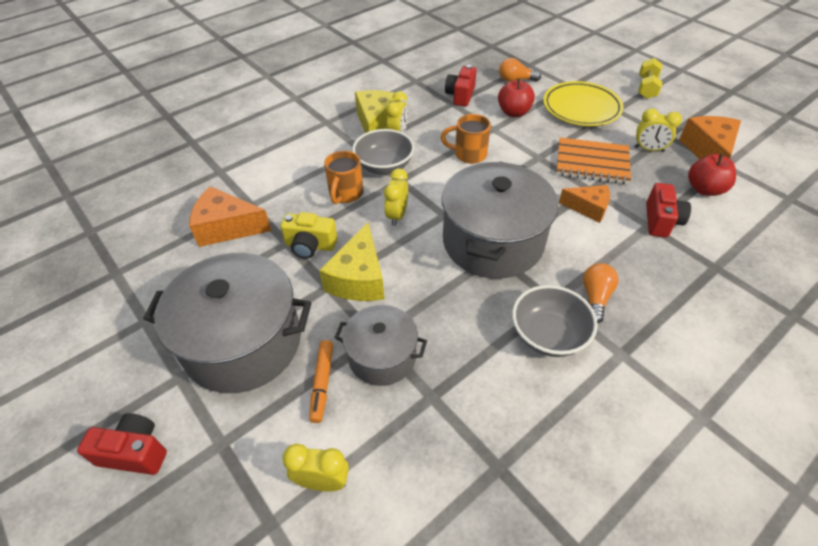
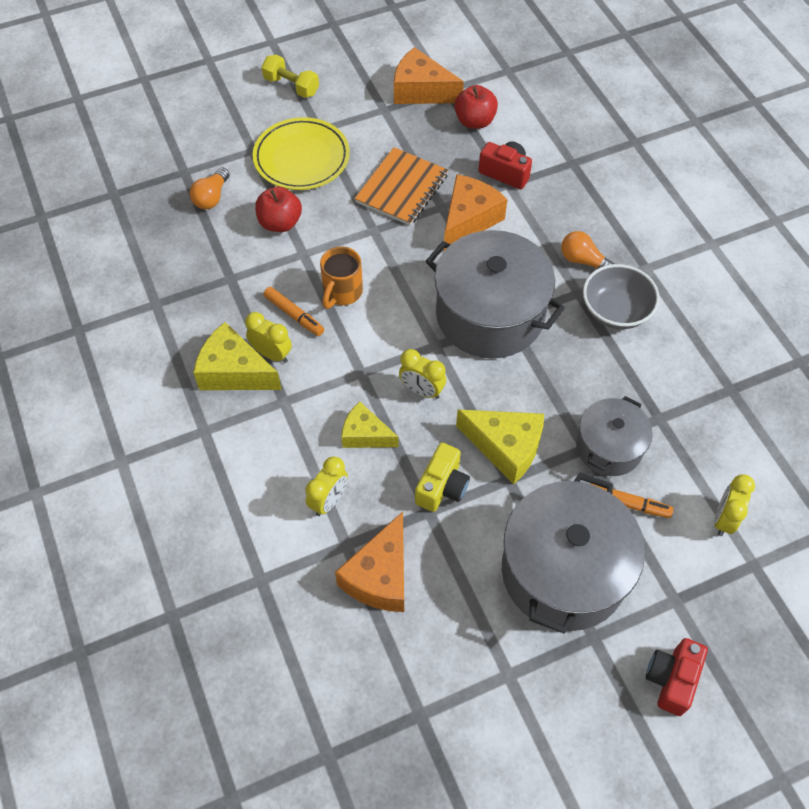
camera: 75 degrees left, 10 degrees up
orange mug [324,151,363,204] -> yellow cheese [341,401,398,448]
grey bowl [352,129,415,175] -> none
red camera [445,65,477,107] -> none
orange cheese [559,185,610,223] -> orange cheese [444,174,507,251], size x1.52
yellow clock [635,109,682,152] -> yellow clock moved to [305,456,348,516]
none -> orange marker [263,287,324,336]

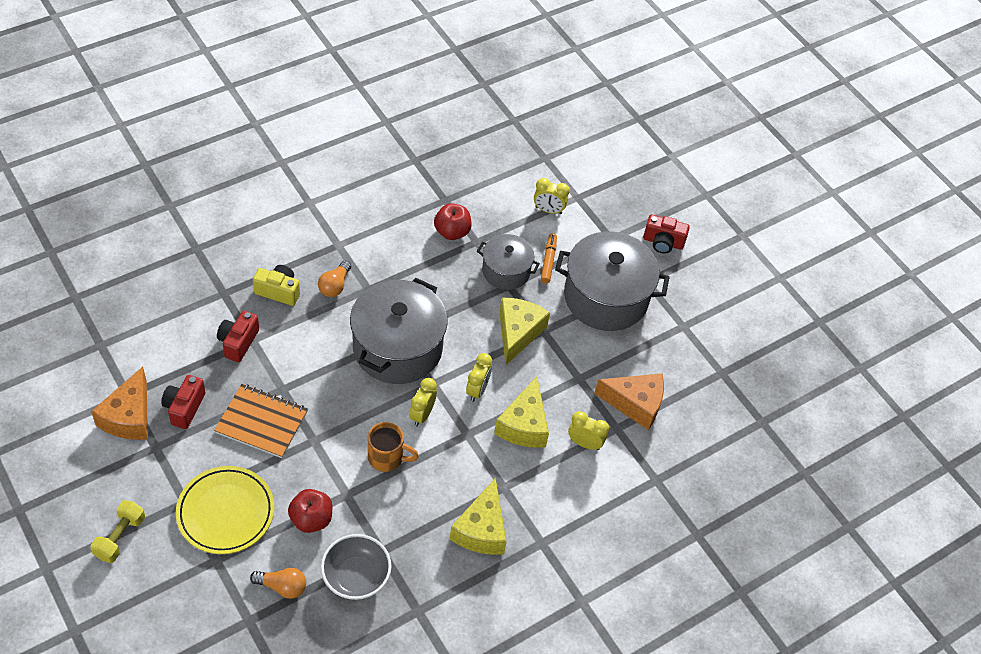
camera: 105 degrees left, 5 degrees down
yellow clock [245,312,292,363] -> yellow clock moved to [409,378,437,426]
orange marker [263,287,324,336] -> none
yellow cheese [341,401,398,448] -> yellow cheese [494,376,549,448], size x1.52
yellow camera [415,443,470,512] -> yellow camera moved to [253,265,300,306]
orange cheese [444,174,507,251] -> none
red apple [454,85,498,129] -> red apple moved to [434,203,472,240]
grey bowl [583,264,660,329] -> grey bowl moved to [321,534,392,600]
none -> red camera [161,375,206,429]

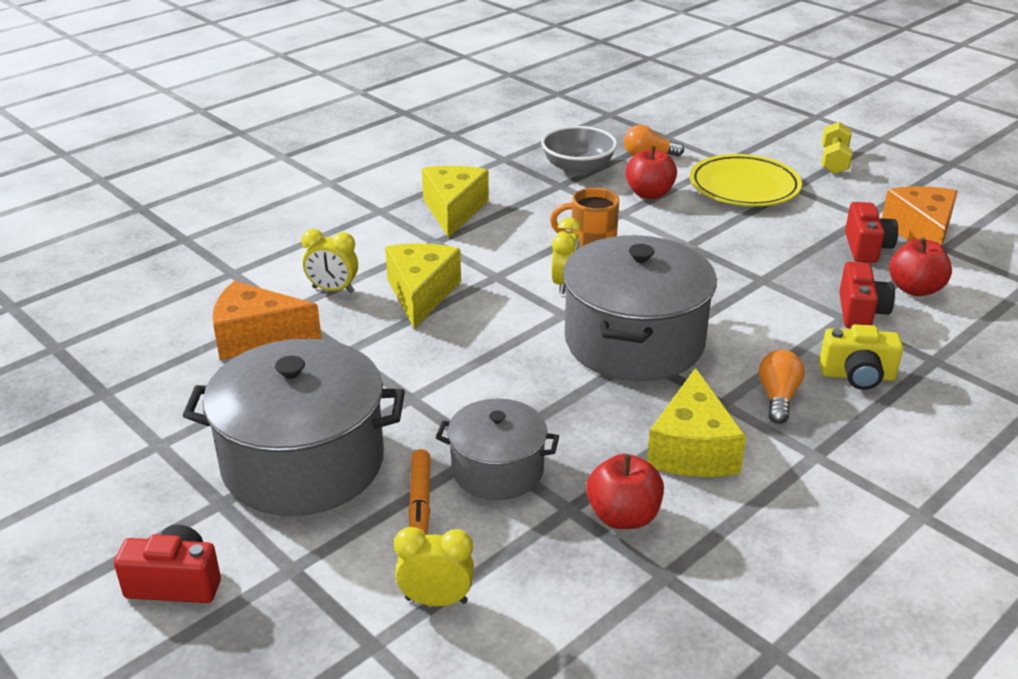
camera: 175 degrees right, 20 degrees down
orange notebook [214,384,308,458] -> none
yellow clock [466,353,492,402] -> none
yellow cheese [499,298,550,365] -> yellow cheese moved to [647,368,746,477]
none -> red apple [889,238,952,296]

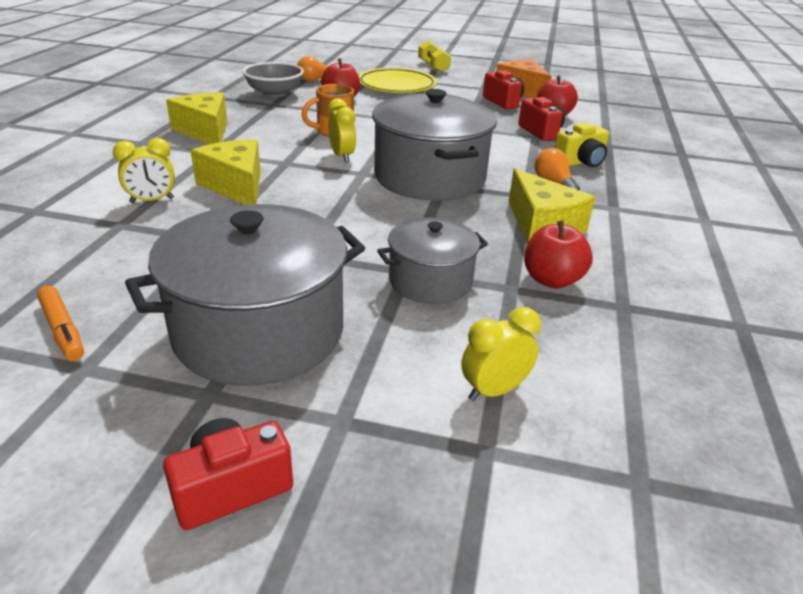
camera: 35 degrees left, 0 degrees up
orange cheese [212,281,322,360] -> none
orange marker [408,449,430,535] -> orange marker moved to [37,286,84,361]

